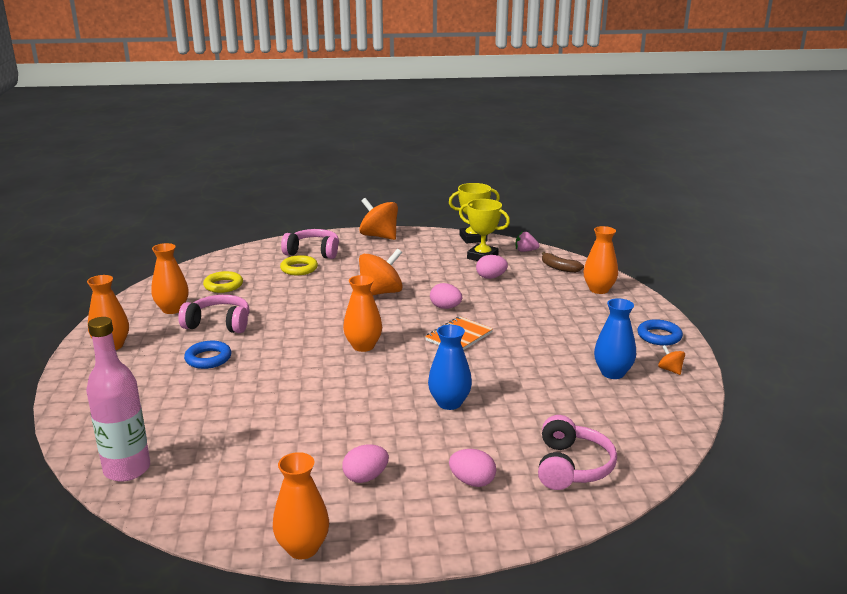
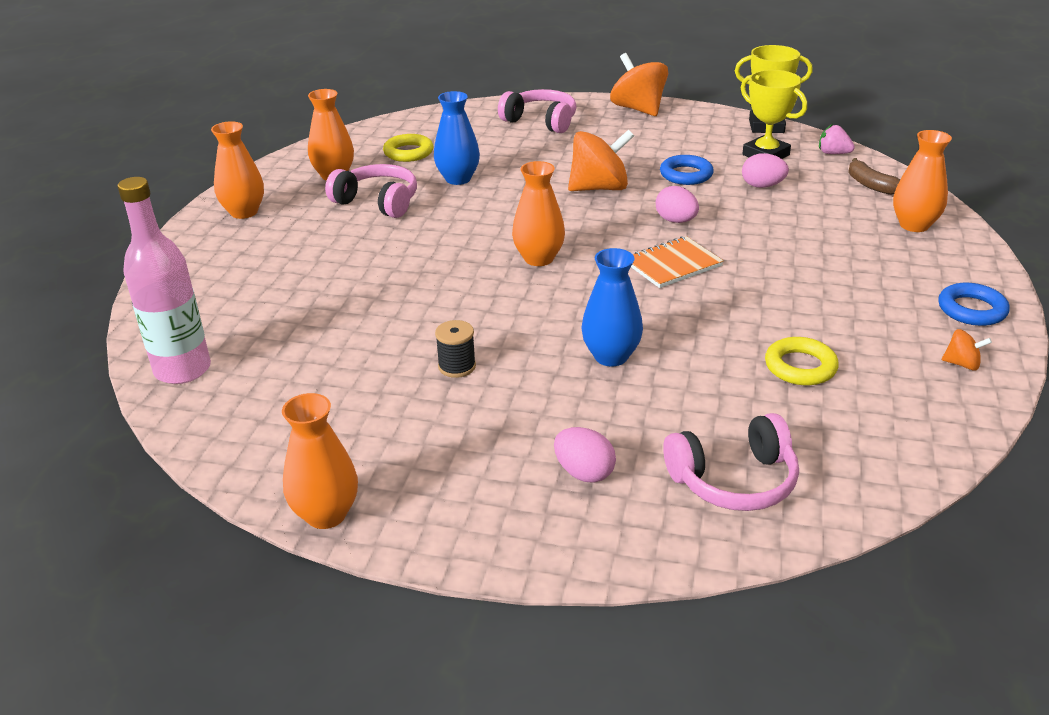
camera: 20 degrees right, 10 degrees up
blue ring [184,341,232,369] -> blue ring moved to [660,155,714,185]
yellow ring [280,255,318,275] -> yellow ring moved to [765,337,839,385]
pink egg [342,445,389,483] -> none
pink headphones [538,415,617,490] -> pink headphones turned 45 degrees clockwise [663,413,799,511]
blue vase [594,298,636,379] -> blue vase moved to [434,91,480,185]
orange spinning top [658,345,685,375] -> orange spinning top turned 120 degrees clockwise [942,329,992,370]
none -> black spool [435,320,476,378]

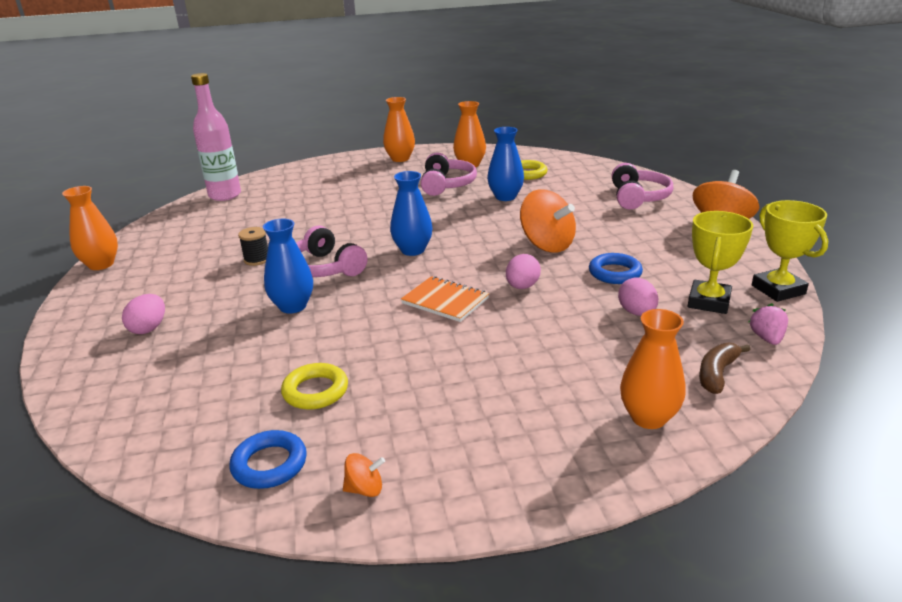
camera: 65 degrees right, 5 degrees down
orange vase [512,161,565,266] -> blue vase [390,171,433,256]
pink headphones [663,413,799,511] -> pink headphones moved to [296,225,368,277]
blue ring [938,283,1010,326] -> blue ring moved to [229,430,307,489]
orange spinning top [942,329,992,370] -> orange spinning top turned 90 degrees counterclockwise [343,453,385,497]

